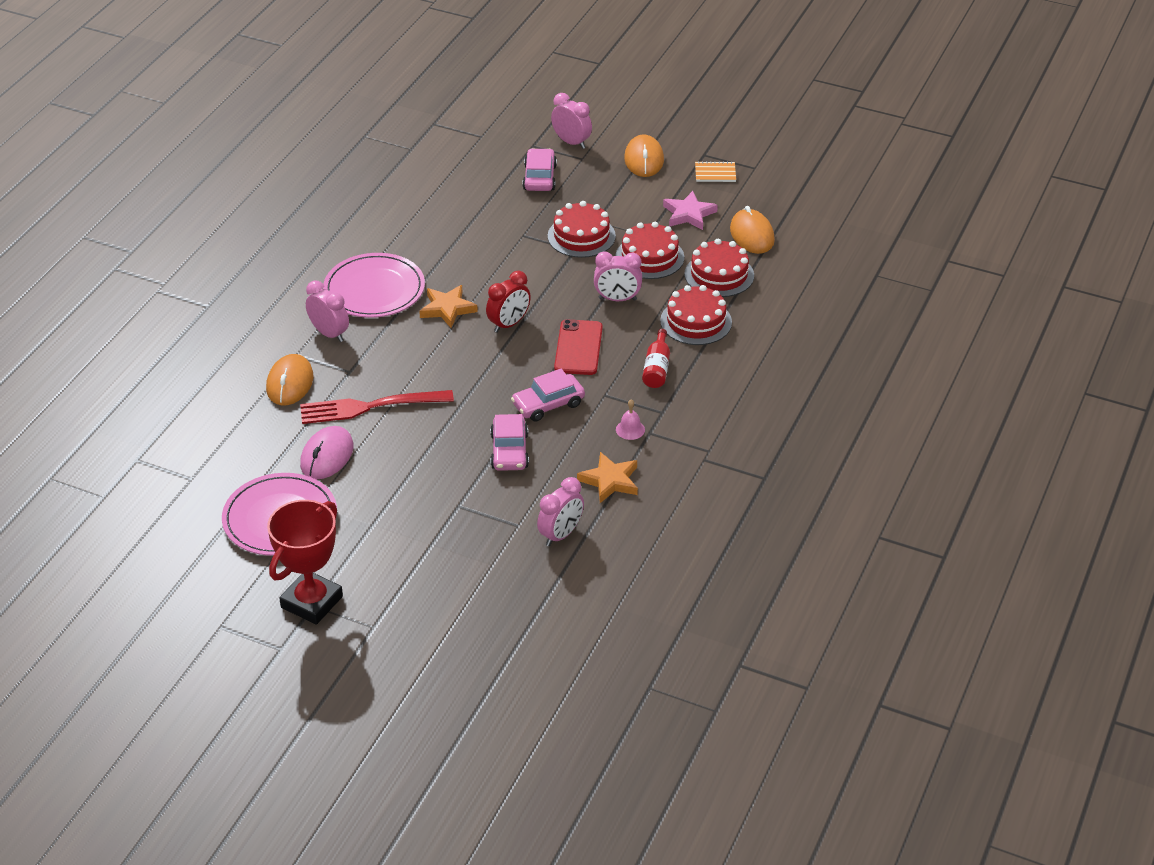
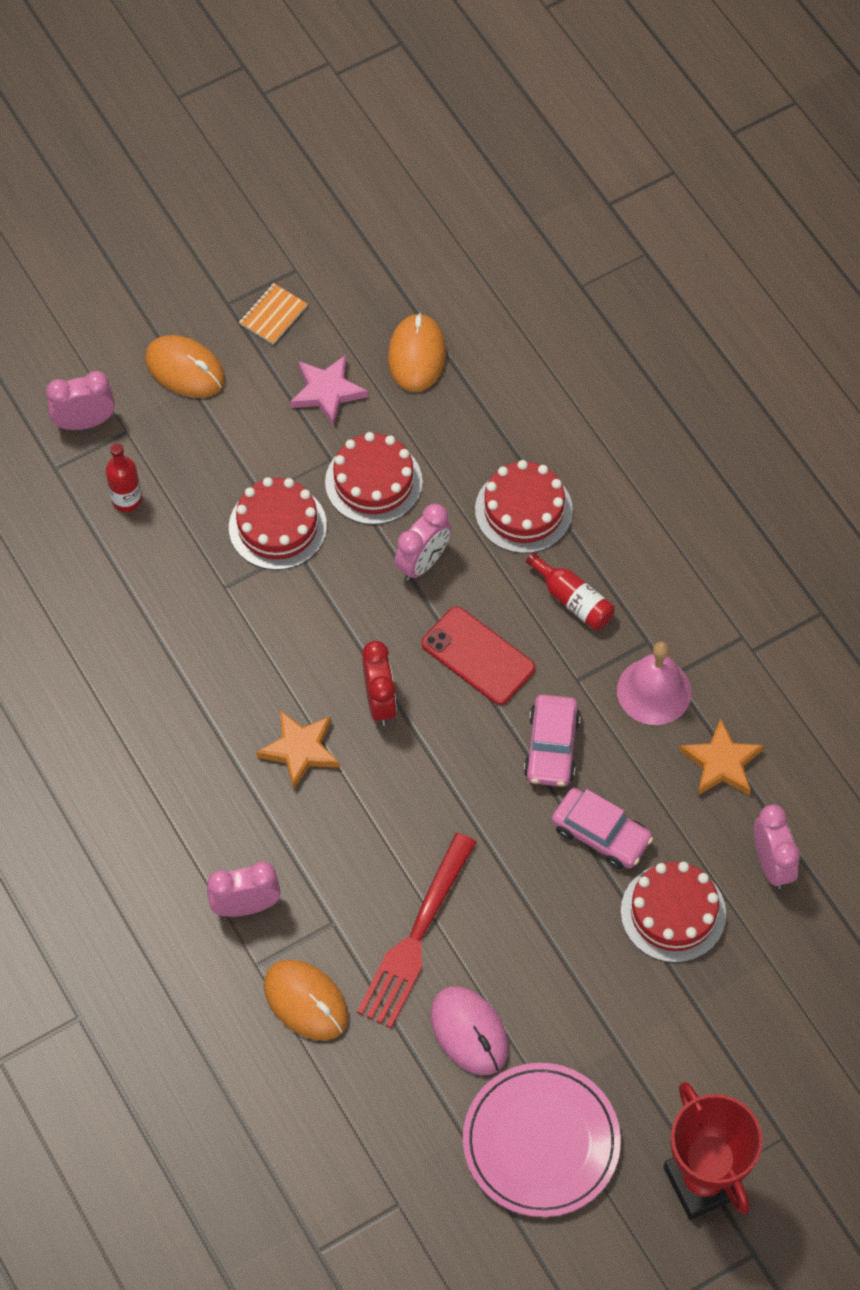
camera: 55 degrees left, 20 degrees up
pink plate [323,253,425,318] -> none
pink car [522,148,557,191] -> red bottle [106,443,142,512]
pink bell [616,399,645,440] -> pink bell [617,642,692,725], size x1.91
red cake [684,239,754,297] -> red cake moved to [621,862,726,963]
orange mouse [730,206,775,254] -> orange mouse turned 75 degrees clockwise [388,313,446,392]

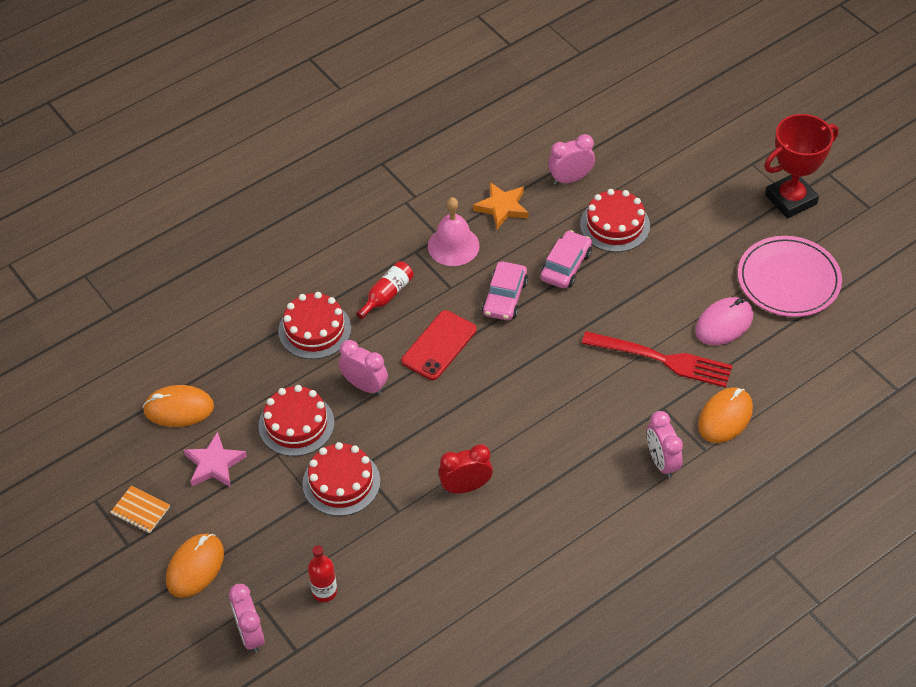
camera: 95 degrees left, 10 degrees down
orange star [257,710,340,790] -> none
red clock [362,641,397,726] -> red clock moved to [438,444,493,493]
pink car [524,695,581,787] -> pink car turned 105 degrees clockwise [482,261,528,321]

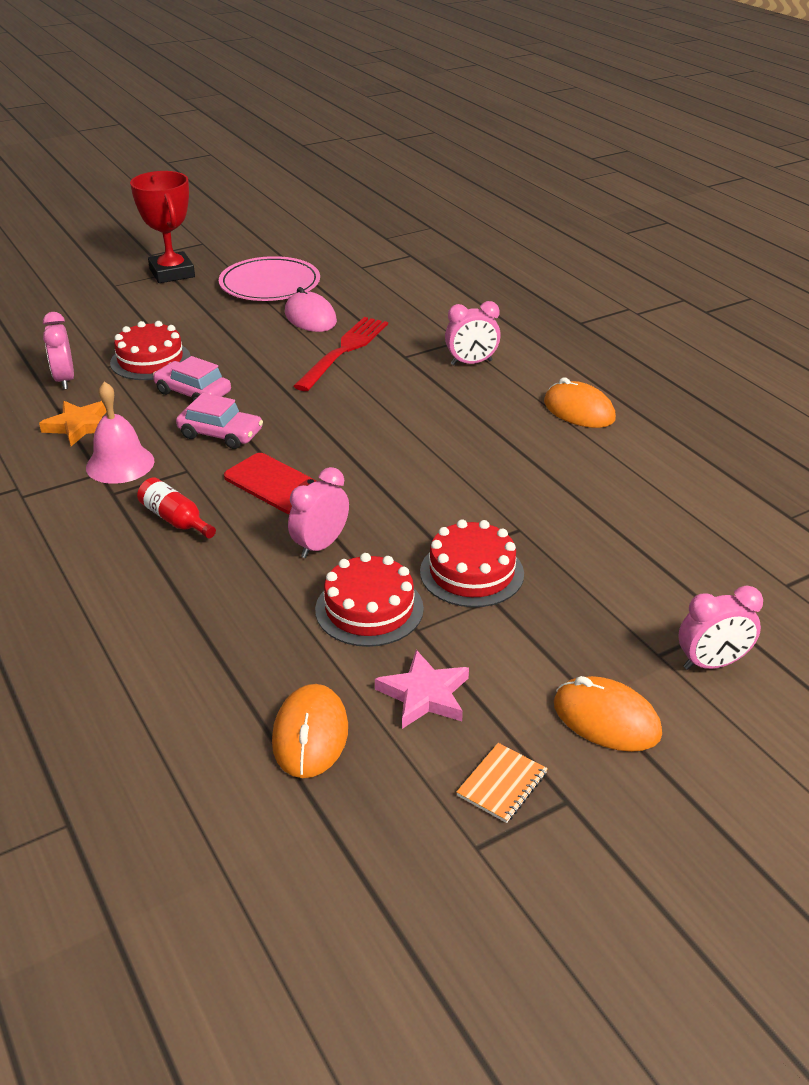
camera: 85 degrees left, 15 degrees down
red cake [278,292,351,359] -> none
red bottle [308,545,337,602] -> none
red clock [438,444,493,493] -> none
orange mouse [698,387,753,443] -> orange mouse moved to [544,377,616,428]

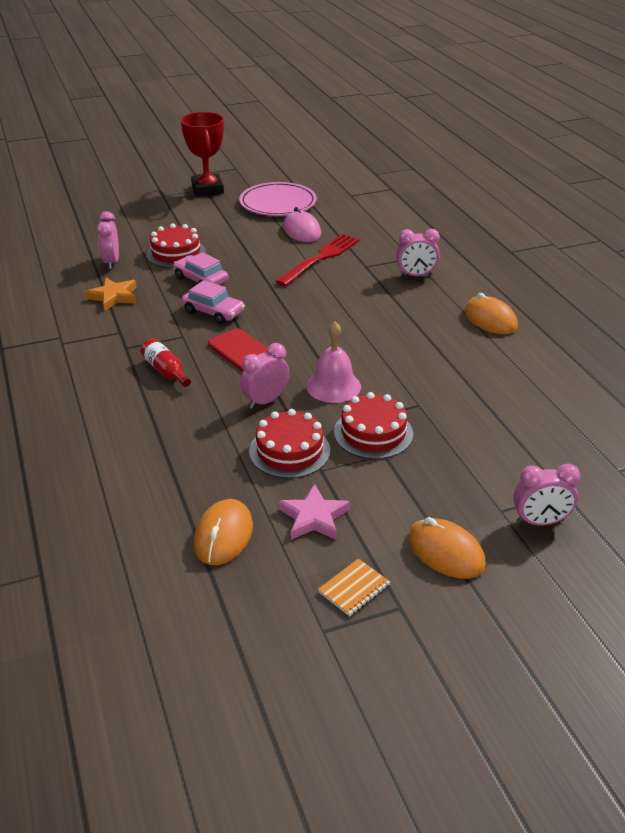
camera: 10 degrees right, 0 degrees up
pink bell [86,381,154,484] -> pink bell moved to [307,321,361,403]

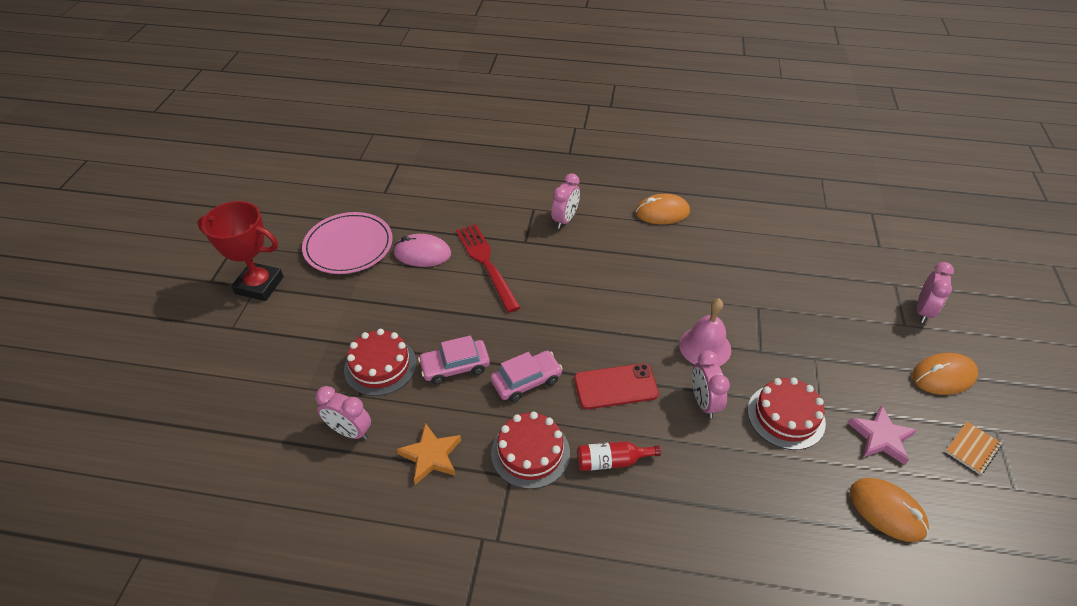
camera: 60 degrees left, 10 degrees up
orange notebook [318,558,390,616] -> orange notebook turned 60 degrees clockwise [945,422,1002,475]
red cake [334,392,413,459] -> red cake moved to [491,412,570,489]

